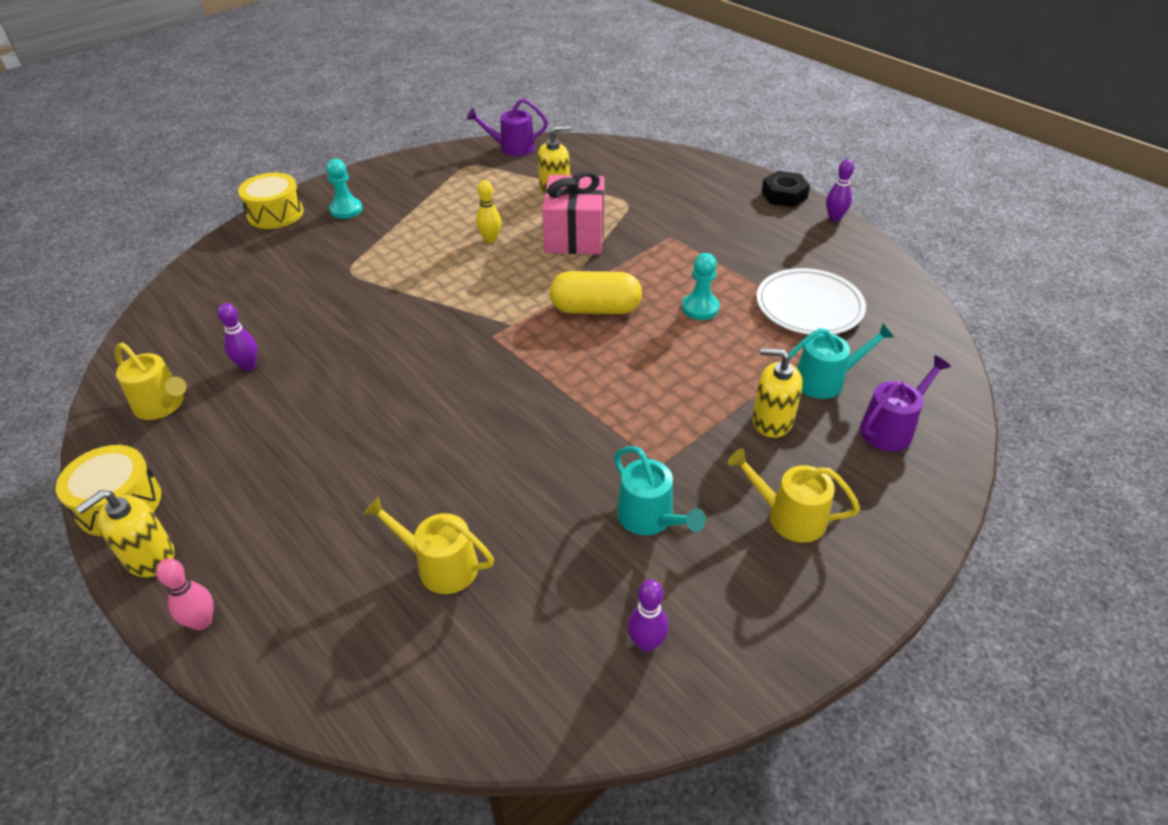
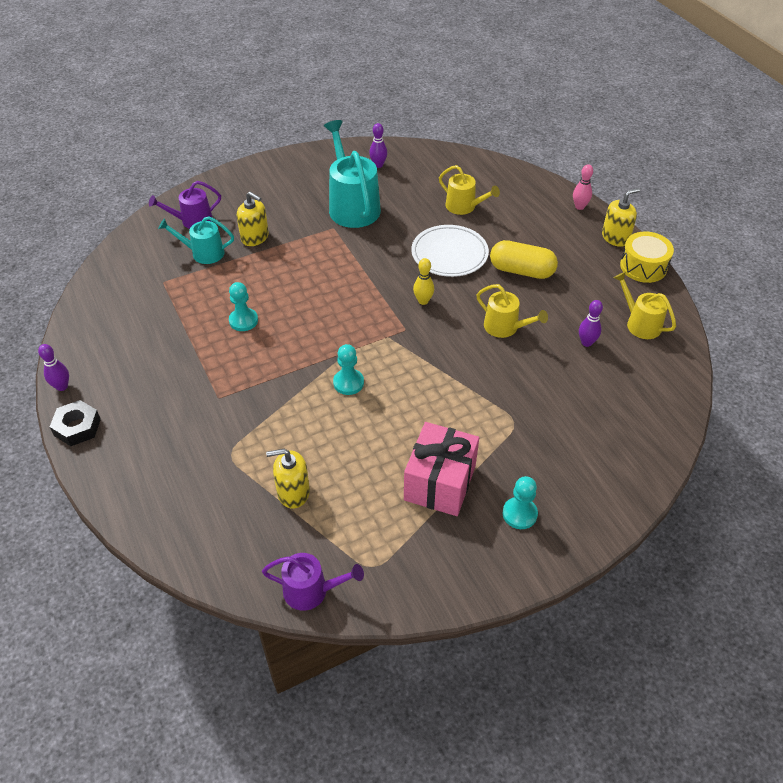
camera: 165 degrees left, 5 degrees up
yellow drum [238,172,304,229] -> none
yellow bowling pin [476,180,501,243] -> yellow bowling pin moved to [413,258,434,305]
pink gift [542,171,605,254] -> pink gift moved to [404,422,479,516]
yellow capsule [549,271,642,314] -> yellow capsule moved to [490,240,558,279]
turquoise watering can [614,446,706,535] -> turquoise watering can [324,120,381,228], size x1.73
yellow watering can [728,448,860,543] -> yellow watering can moved to [476,284,548,338]
white plate [756,268,866,335] -> white plate moved to [411,225,489,277]
none -> turquoise pawn [333,344,364,395]

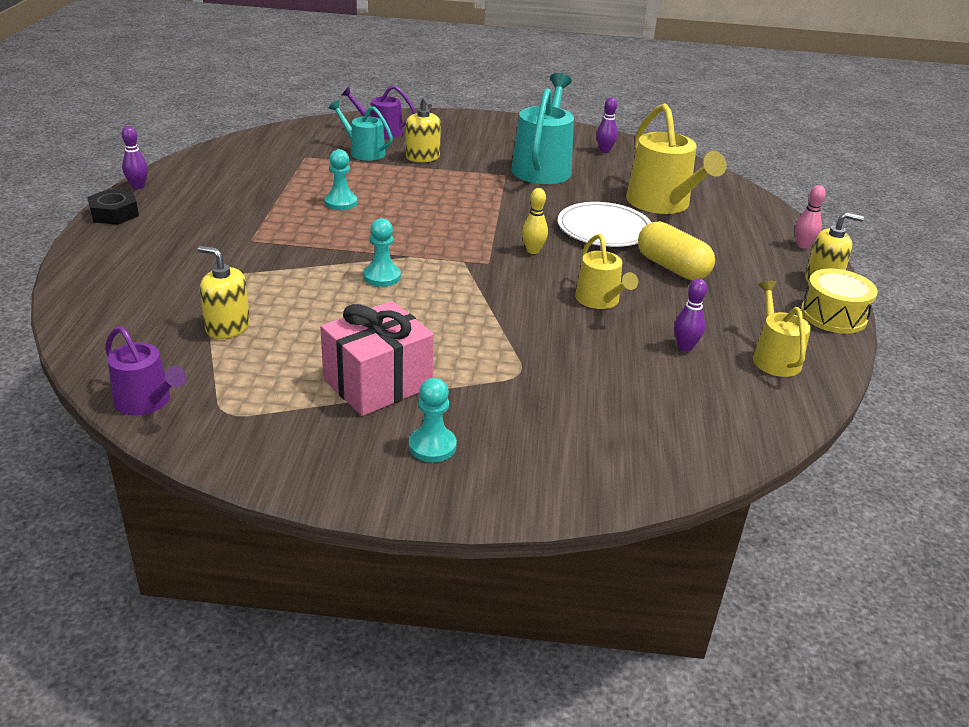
camera: 30 degrees right, 15 degrees down
yellow watering can [439,165,500,215] -> yellow watering can [626,103,727,214], size x1.73

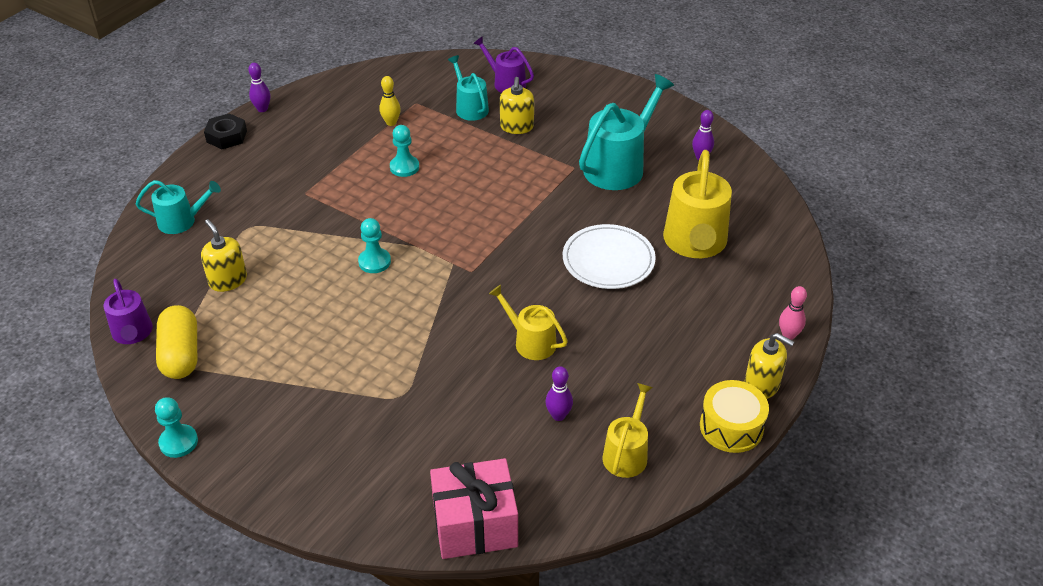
camera: 30 degrees right, 10 degrees up
pink gift [320,301,434,416] -> pink gift moved to [430,458,518,559]
turquoise pawn [409,378,457,462] -> turquoise pawn moved to [155,397,198,458]
yellow bowling pin [522,188,548,254] -> yellow bowling pin moved to [379,76,401,126]
yellow watering can [575,234,638,309] -> yellow watering can turned 120 degrees clockwise [489,285,568,360]
yellow capsule [638,221,715,280] -> yellow capsule moved to [156,305,197,379]
none -> turquoise watering can [136,180,221,234]

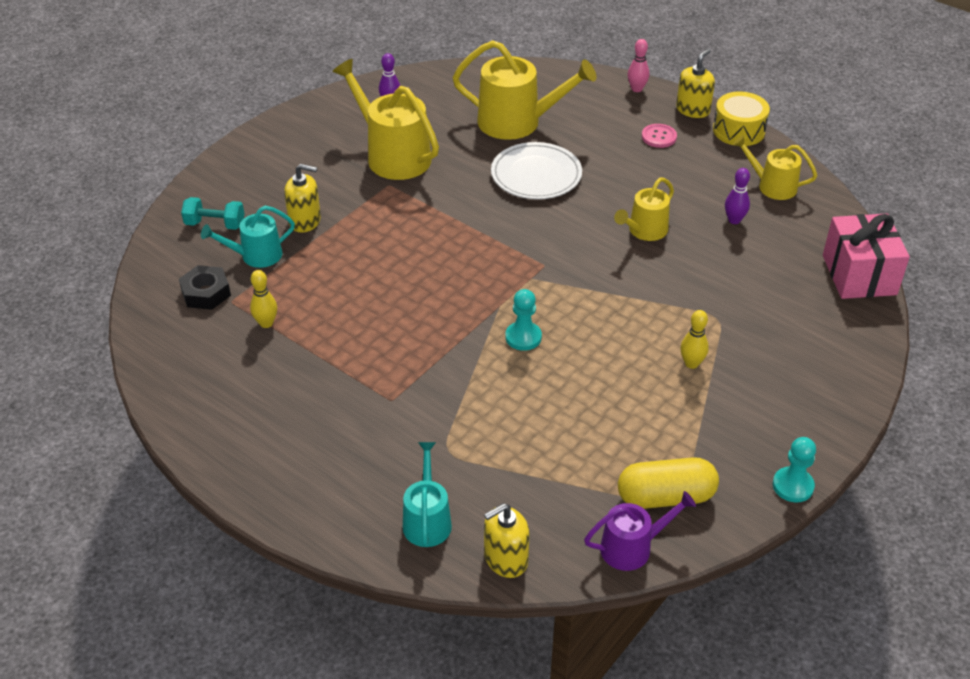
camera: 85 degrees left, 0 degrees up
yellow soap dispenser [201,219,247,292] -> yellow soap dispenser moved to [484,503,530,578]
black nut [204,113,247,149] -> black nut moved to [179,265,231,310]
purple bowling pin [248,63,271,112] -> none
turquoise pawn [390,125,419,177] -> none
purple watering can [473,36,534,93] -> turquoise dumbbell [181,197,244,230]
turquoise watering can [579,74,674,190] -> yellow watering can [333,59,439,180]
none -> pink button [642,124,677,148]
none -> yellow bowling pin [680,310,709,369]

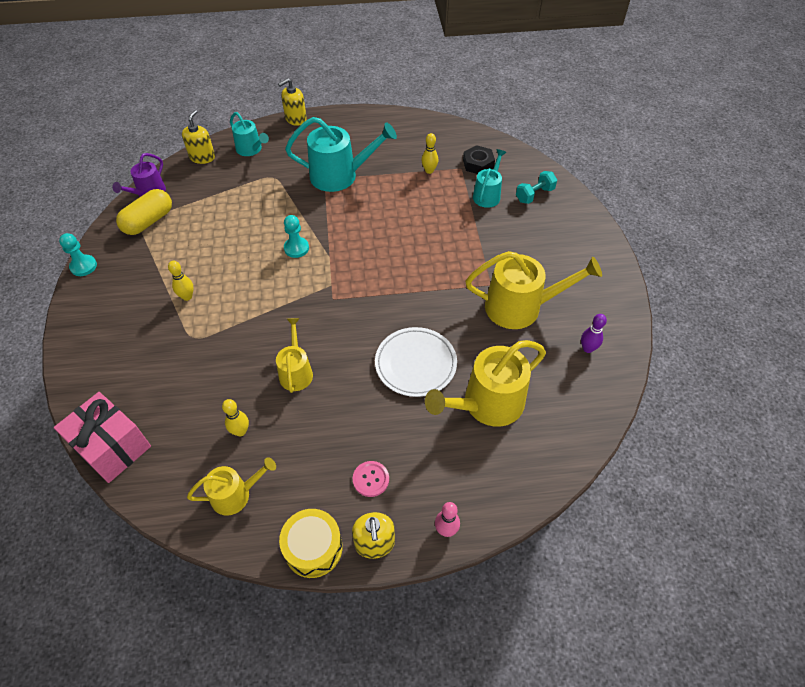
camera: 135 degrees right, 10 degrees up
yellow soap dispenser [284,164,321,233] -> yellow soap dispenser moved to [278,78,307,126]
purple bowling pin [725,168,750,224] -> yellow bowling pin [222,399,249,436]
none -> turquoise watering can [285,117,397,192]

